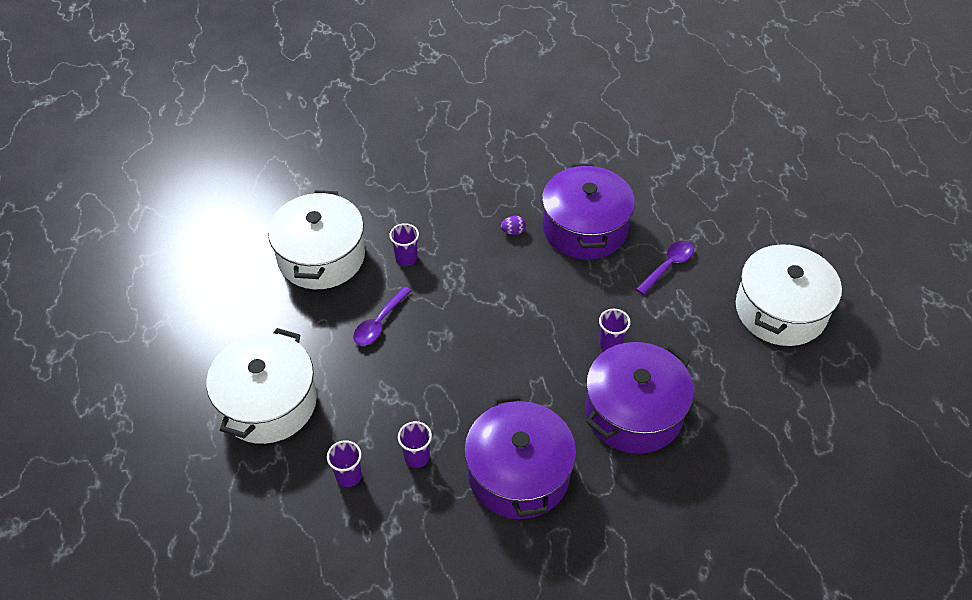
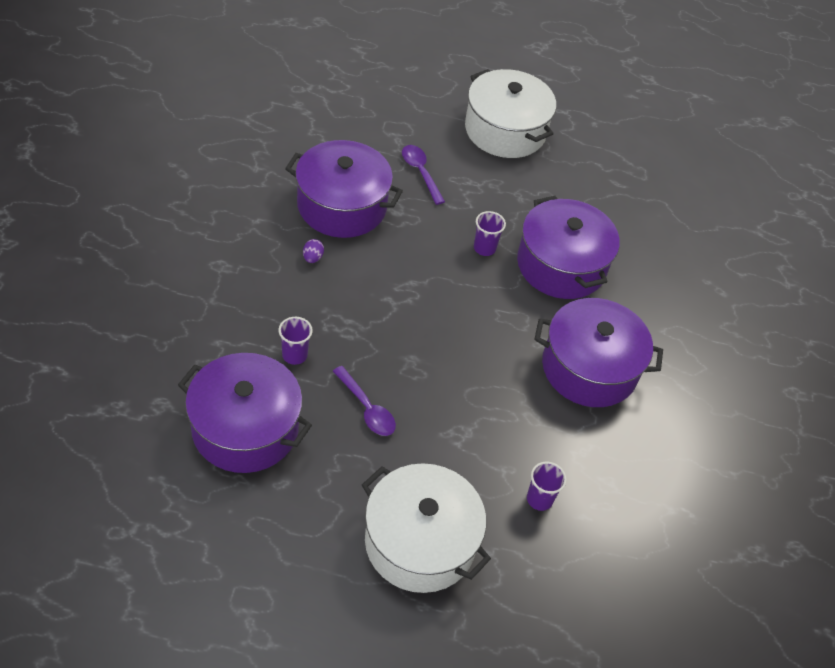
camera: 75 degrees left, 0 degrees up
white pot [268,190,365,289] -> purple pot [178,353,312,473]
purple cup [398,421,432,468] -> none

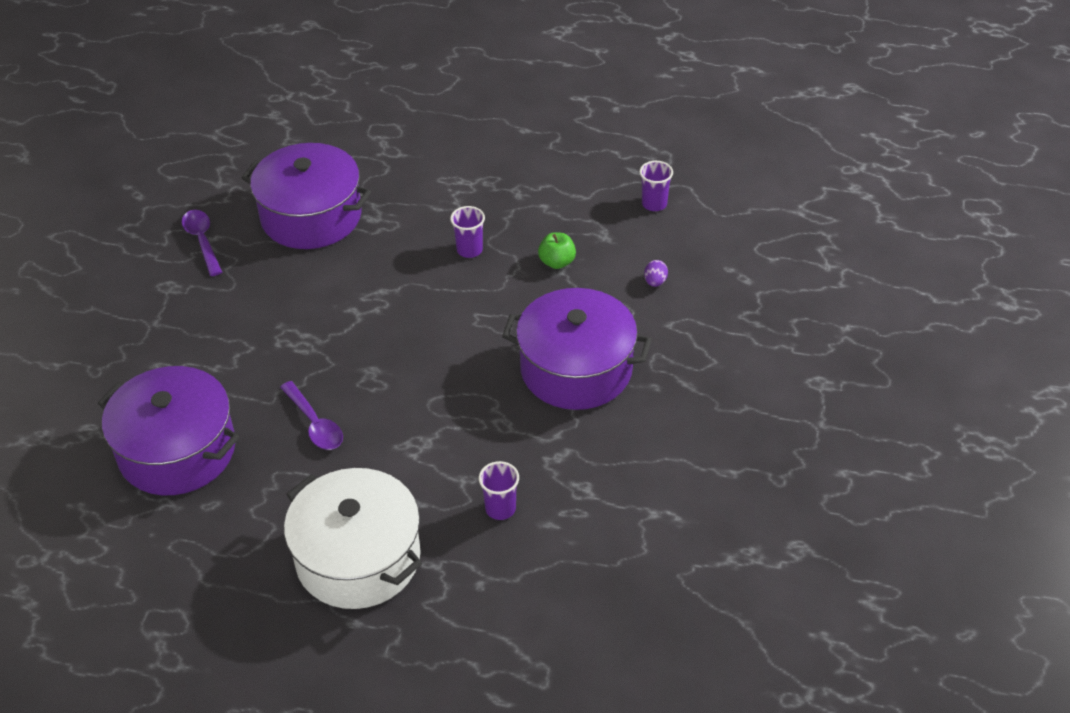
camera: 10 degrees right, 5 degrees down
purple cup [278,317,313,365] -> purple cup moved to [640,161,673,211]
purple egg [303,239,324,263] -> purple egg moved to [644,260,668,287]
purple spoon [402,145,445,205] -> purple spoon moved to [182,210,222,276]
white pot [465,69,556,158] -> none
purple pot [517,196,620,299] -> green apple [538,232,576,269]

